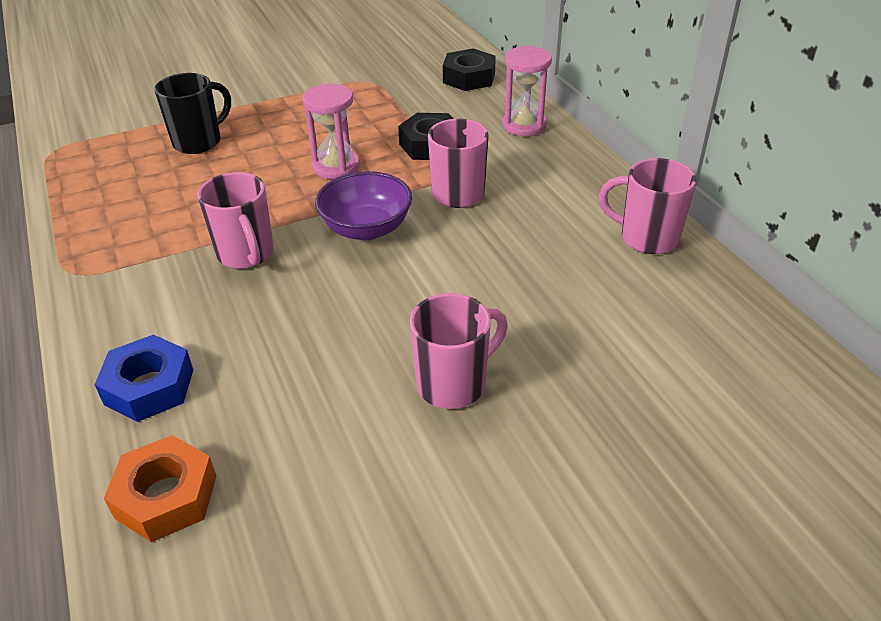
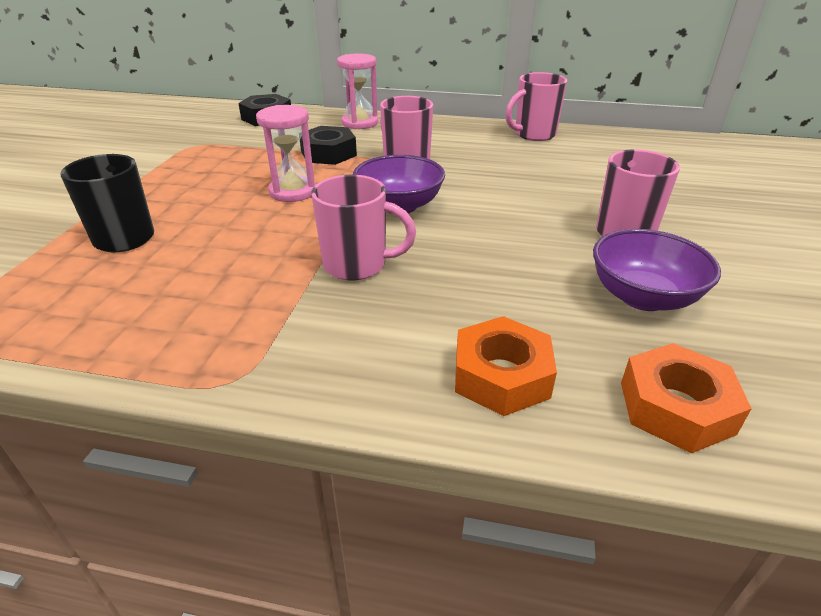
camera: 55 degrees left, 5 degrees down
blue nut [95,334,193,422] -> orange nut [455,316,557,416]
none -> purple bowl [593,229,721,311]

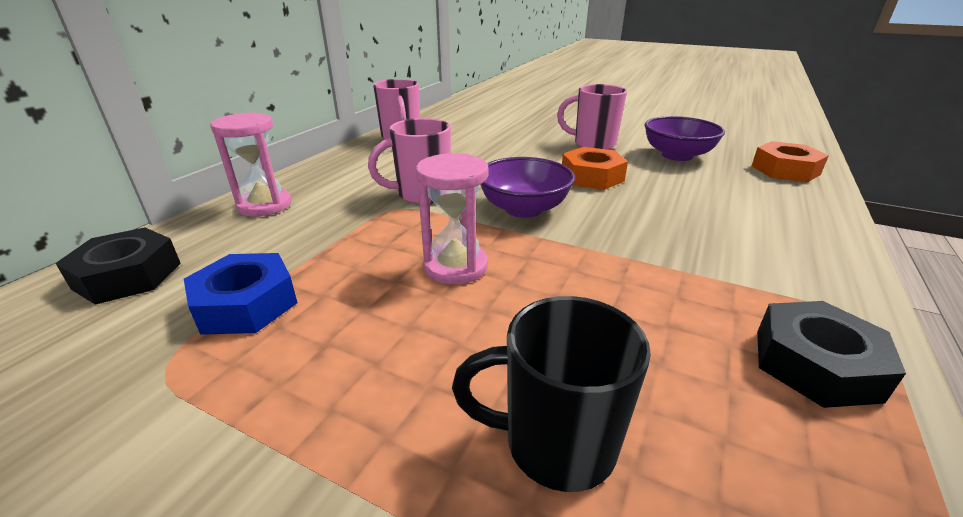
camera: 75 degrees left, 5 degrees down
black nut [300,126,357,165] -> black nut moved to [757,301,906,408]
pink mug [311,175,416,281] -> none
orange nut [455,316,557,416] -> orange nut moved to [562,147,628,190]
none -> blue nut [184,253,297,335]

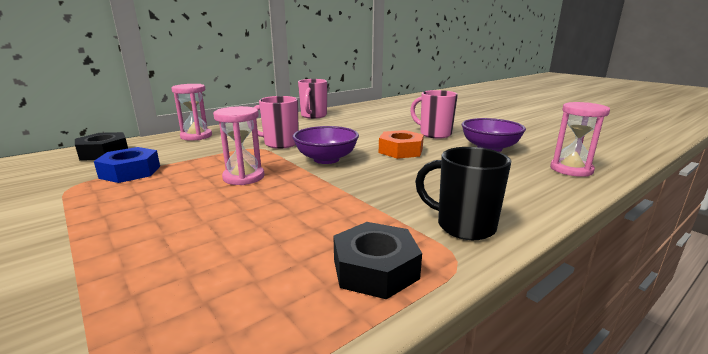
camera: 25 degrees right, 10 degrees down
black mug [452,296,651,492] -> black mug moved to [415,147,511,240]
orange nut [752,141,829,182] -> pink hourglass [550,102,610,177]

